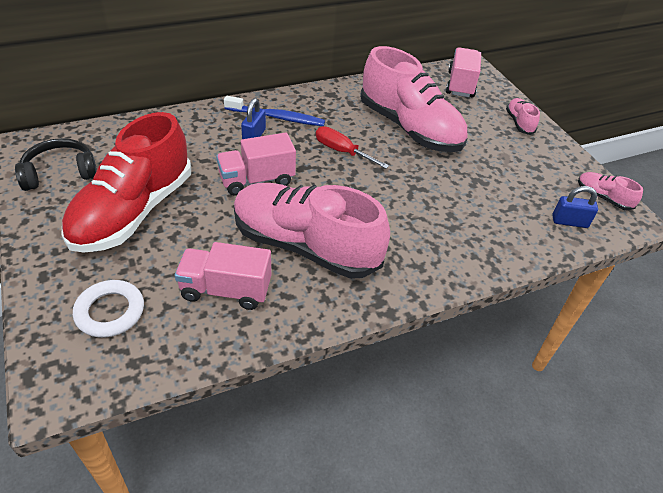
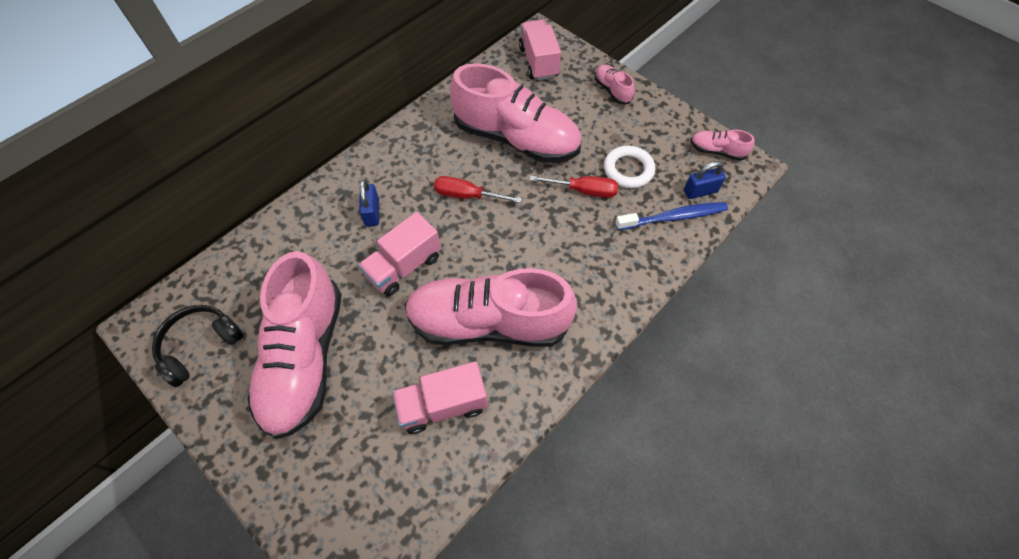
camera: 20 degrees left, 15 degrees up
red shoe [61,112,191,253] -> pink shoe [247,251,342,439]
white ring [73,280,144,337] -> white ring moved to [604,146,655,188]
blue toothbrush [224,96,325,126] -> blue toothbrush moved to [615,202,728,230]
none -> red screwdriver [529,176,618,198]

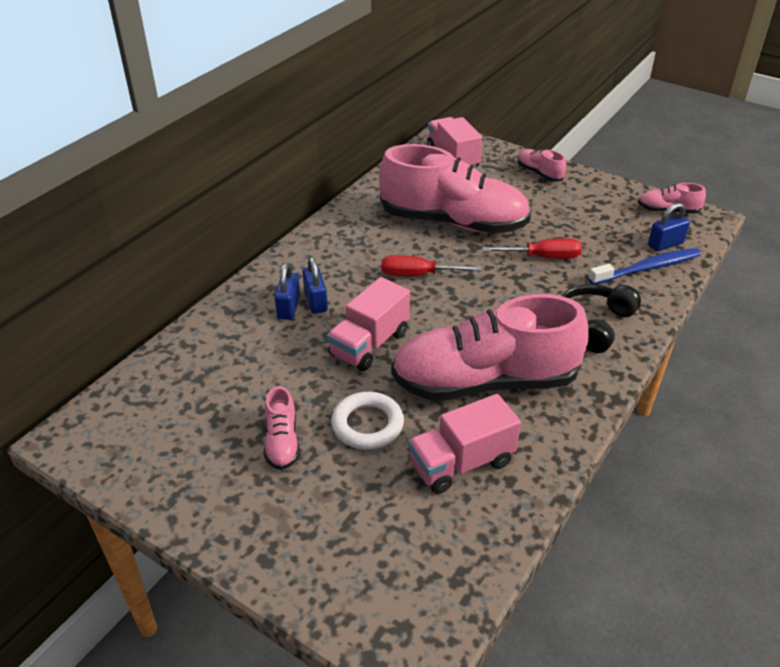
camera: 10 degrees left, 20 degrees down
black headphones [152,305,244,387] -> black headphones moved to [561,284,641,353]
pink shoe [247,251,342,439] -> pink shoe [264,386,300,470], size x0.42
white ring [604,146,655,188] -> white ring moved to [331,392,404,450]
none -> blue padlock [275,263,300,320]

